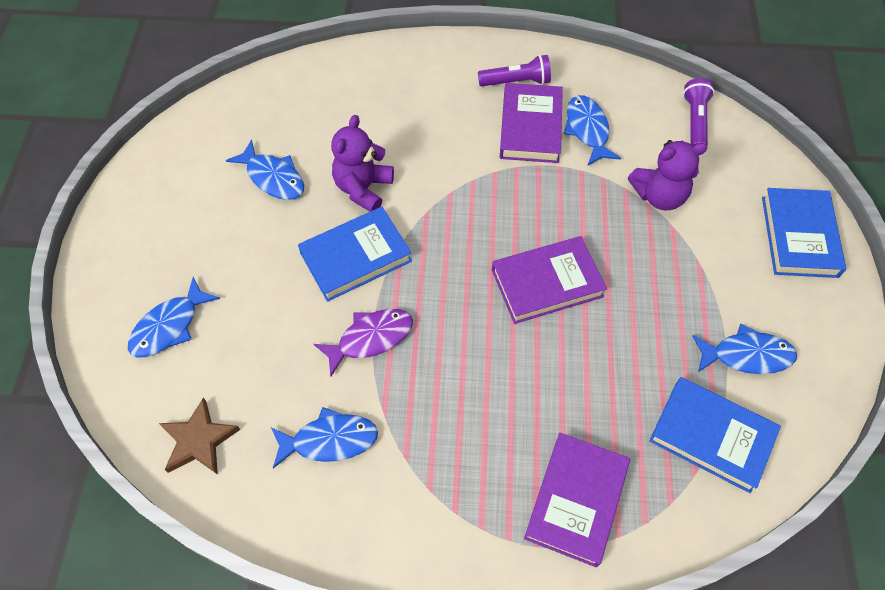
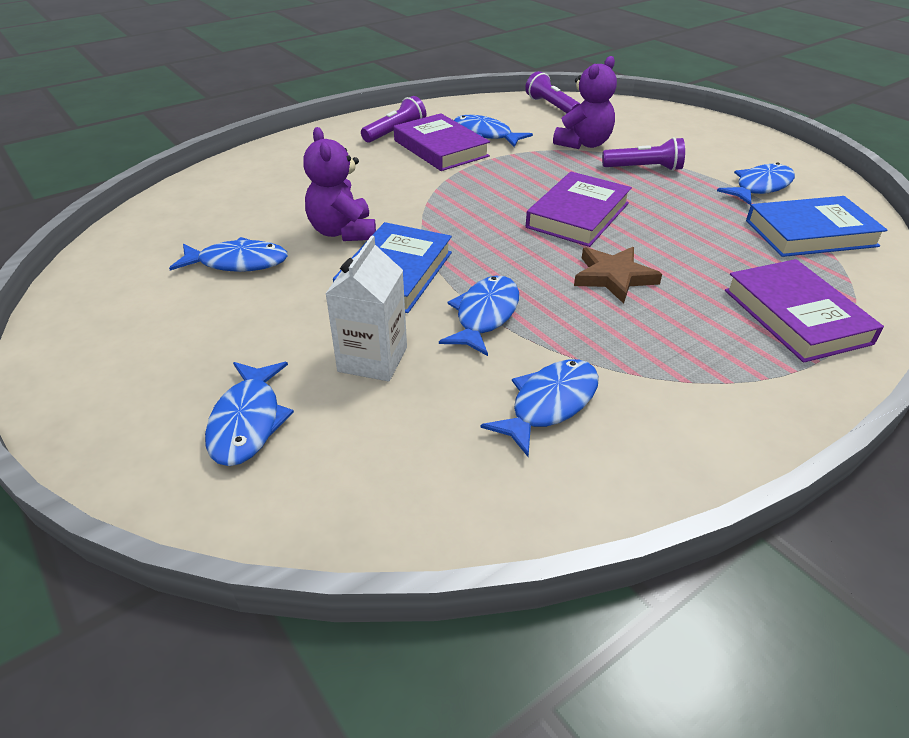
camera: 40 degrees left, 20 degrees down
brown star [159,397,240,475] -> brown star moved to [574,247,662,304]
purple fish [314,309,413,376] -> blue fish [439,276,519,356]
blue book [762,188,846,278] -> none
none -> white carton [325,235,407,381]
none -> purple flashlight [602,137,685,171]

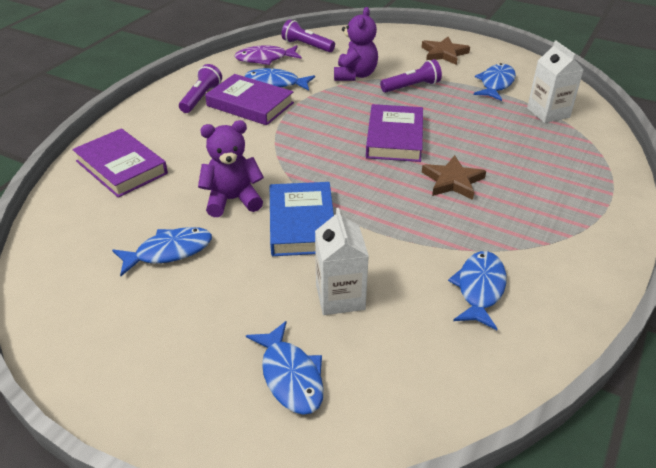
camera: 25 degrees left, 0 degrees up
purple teddy bear [303,127,376,241] -> purple teddy bear turned 120 degrees clockwise [198,120,264,217]
blue fish [439,276,519,356] -> none
purple book [725,259,884,363] -> purple book moved to [72,128,168,198]
blue book [746,196,888,257] -> white carton [527,41,584,123]
none -> purple fish [234,45,301,65]
none -> brown star [421,37,470,65]

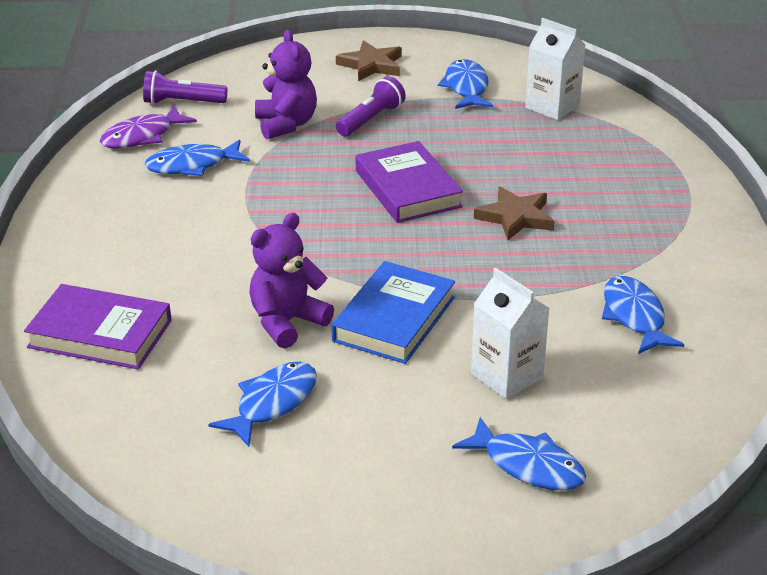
camera: 30 degrees left, 5 degrees down
purple flashlight [179,64,222,113] -> none
purple book [205,74,294,125] -> none
blue book [270,182,334,256] -> blue book turned 60 degrees clockwise [331,261,455,364]

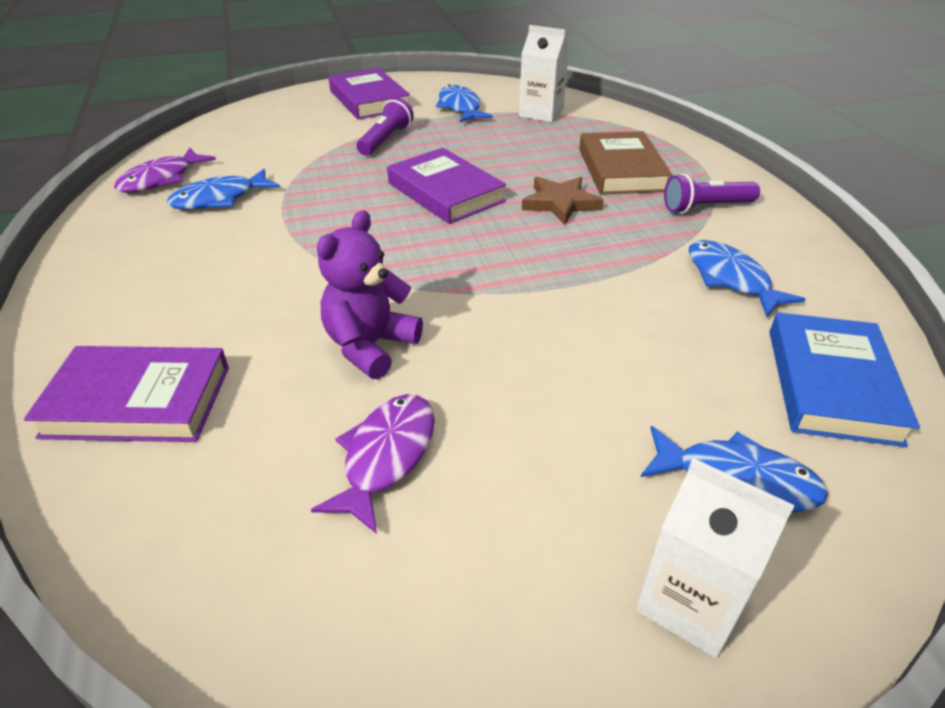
camera: 15 degrees left, 5 degrees up
purple flashlight [143,70,227,104] -> purple flashlight moved to [664,174,760,214]
blue fish [208,362,317,447] -> purple fish [311,394,435,534]
purple teddy bear [255,30,317,139] -> none
blue book [331,261,455,364] -> blue book moved to [769,312,920,447]
brown star [336,40,402,81] -> purple book [329,68,410,119]
white carton [471,268,549,399] -> white carton moved to [636,458,795,658]
none -> brown book [579,131,672,194]

